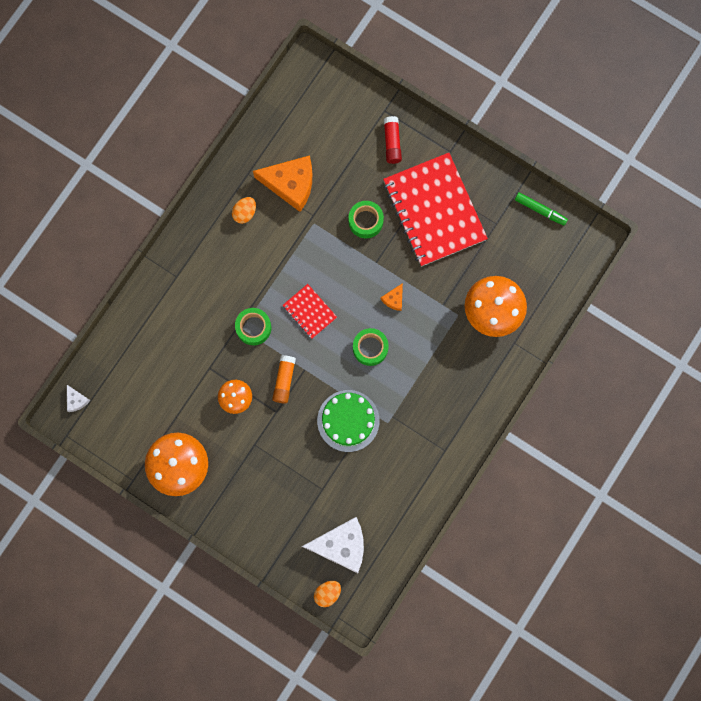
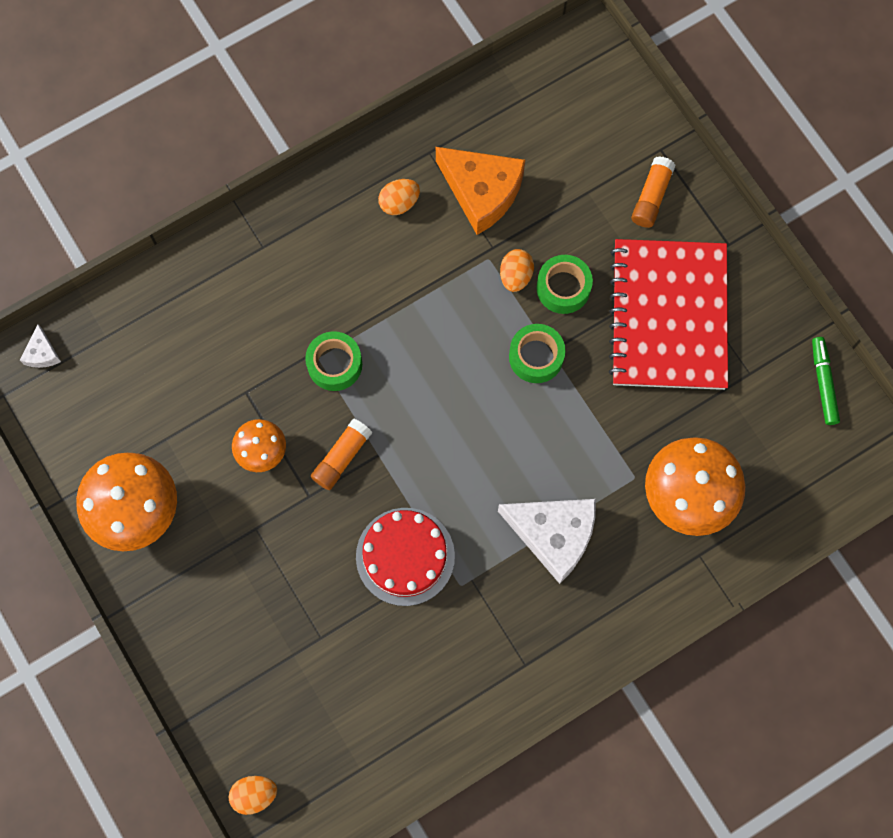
camera: 25 degrees right, 5 degrees down
red notebook [282,284,337,339] -> none
white cheese [302,517,364,573] -> white cheese moved to [498,499,596,584]
green cake [317,390,380,452] -> red cake [356,508,455,606]
green tape [353,328,389,366] -> green tape moved to [509,324,565,383]
orange cheese [381,283,403,311] -> none
red glue stick [384,116,402,164] -> orange glue stick [631,156,675,228]
green marker [515,192,568,226] -> green marker turned 150 degrees counterclockwise [812,337,840,425]
none -> orange egg [500,249,534,292]

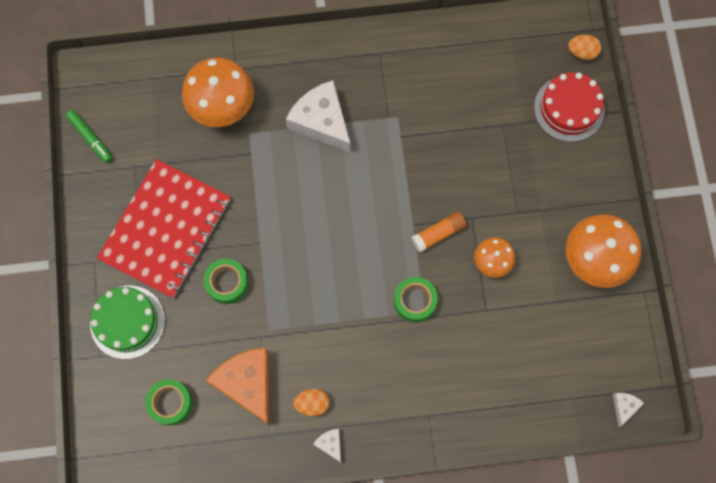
camera: 155 degrees left, 0 degrees up
red cake [356,508,455,606] -> red cake moved to [534,72,605,142]
orange egg [500,249,534,292] -> none
green tape [509,324,565,383] -> green tape moved to [145,379,193,425]
orange glue stick [631,156,675,228] -> green cake [90,285,165,359]
green marker [812,337,840,425] -> green marker turned 60 degrees counterclockwise [66,110,113,163]
none -> white cheese [313,429,341,463]

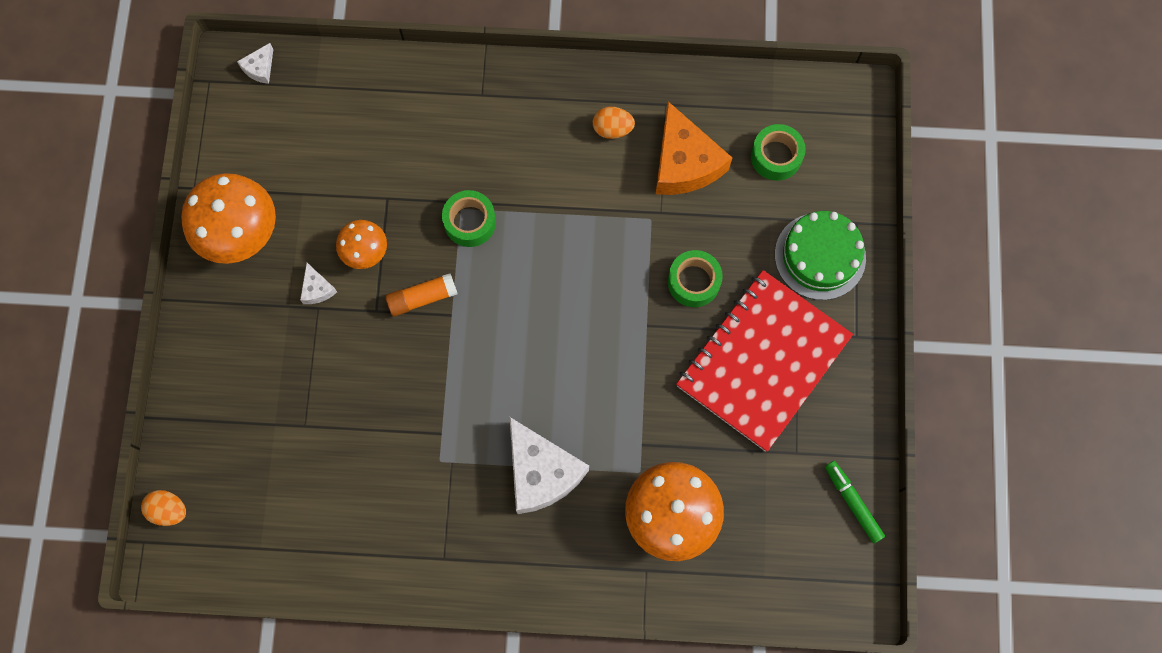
camera: 170 degrees left, 0 degrees up
white cheese [313,429,341,463] -> white cheese moved to [300,263,337,304]
red cake [534,72,605,142] -> none

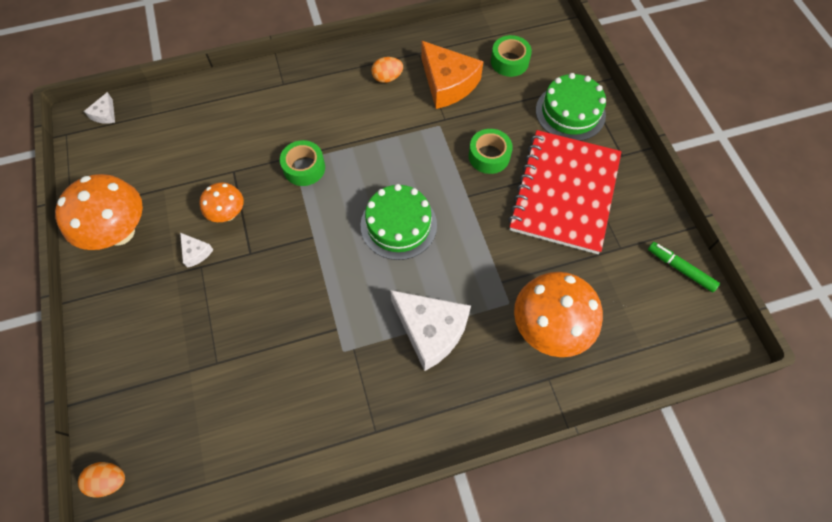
camera: 20 degrees left, 10 degrees down
orange glue stick [385,273,458,316] -> none
none -> green cake [361,184,437,260]

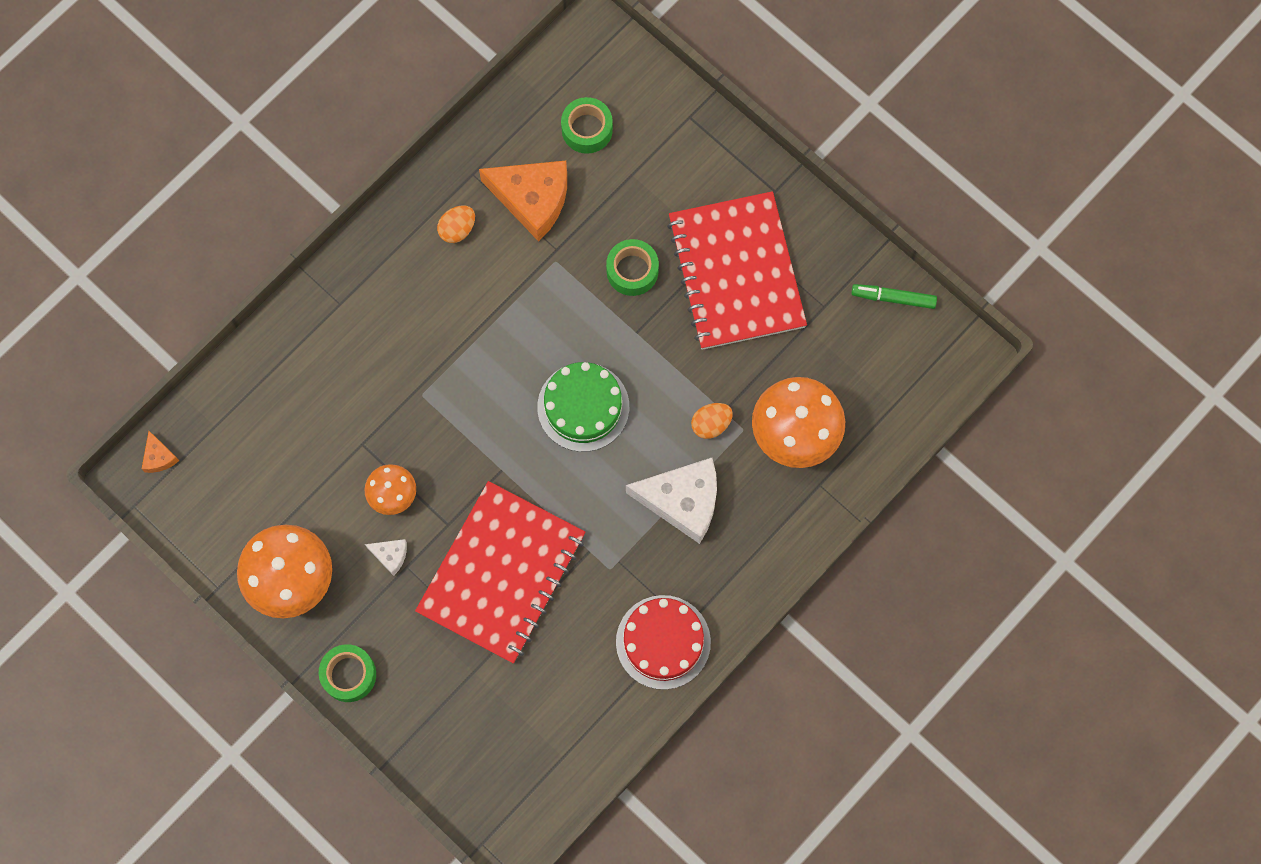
camera: 30 degrees left, 10 degrees up
orange egg [78,462,125,497] -> orange egg moved to [691,403,733,439]
white cheese [84,92,115,124] -> orange cheese [142,431,179,473]
green tape [280,140,325,186] -> green tape moved to [319,644,376,702]
green cake [536,73,606,141] -> none
none -> red notebook [415,481,586,663]
none -> red cake [616,595,711,690]

